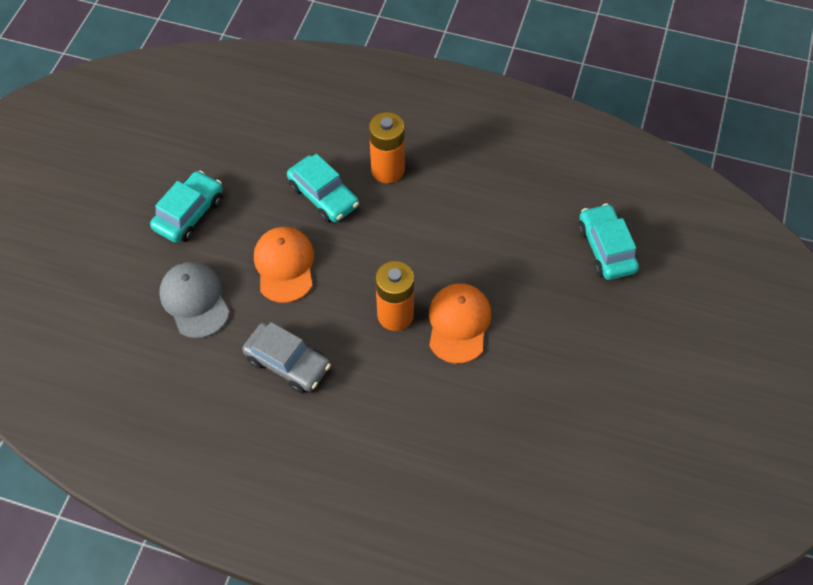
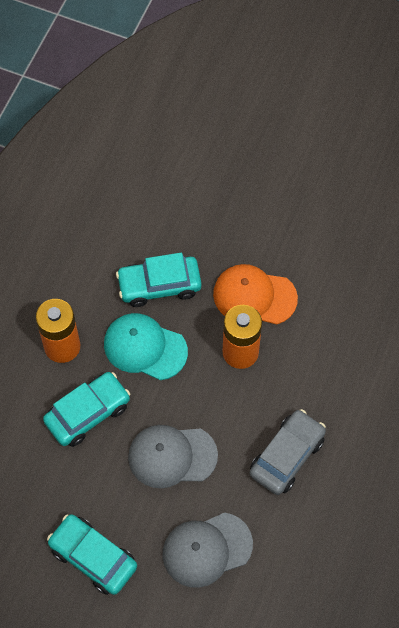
camera: 85 degrees left, 5 degrees up
orange cap [254,227,314,303] -> grey cap [128,425,218,488]
turquoise car [578,203,639,280] -> turquoise car moved to [116,253,202,307]
none -> turquoise cap [104,313,188,380]

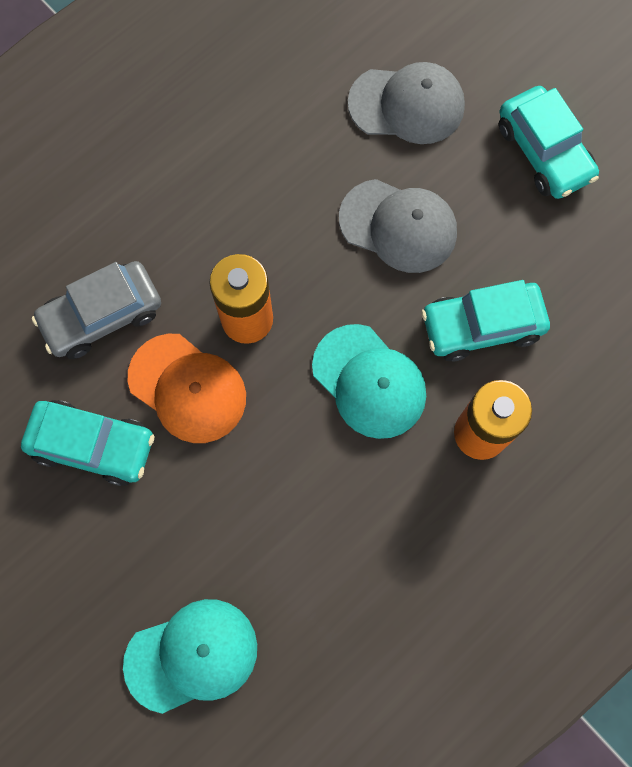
camera: 155 degrees left, 10 degrees up
turquoise car [116,253,202,307] -> turquoise car moved to [21,400,155,486]
grey car [250,409,326,495] -> grey car moved to [32,261,161,359]
none -> turquoise cap [123,599,257,714]

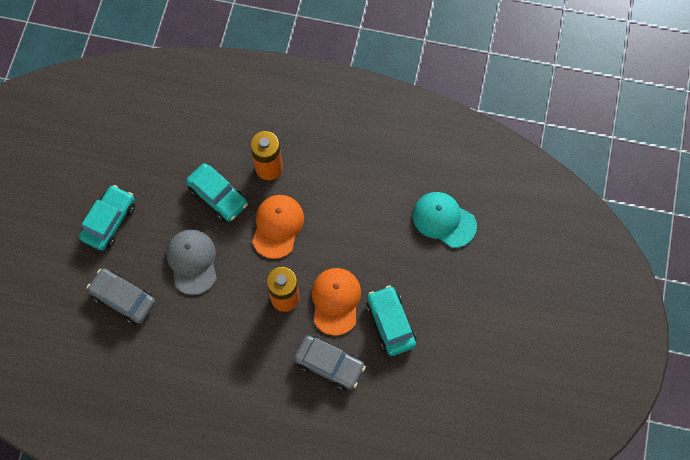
camera: 125 degrees left, 5 degrees down
turquoise cap [312,324,426,439] -> orange cap [252,195,304,259]
grey cap [348,62,465,144] -> grey car [87,268,156,324]

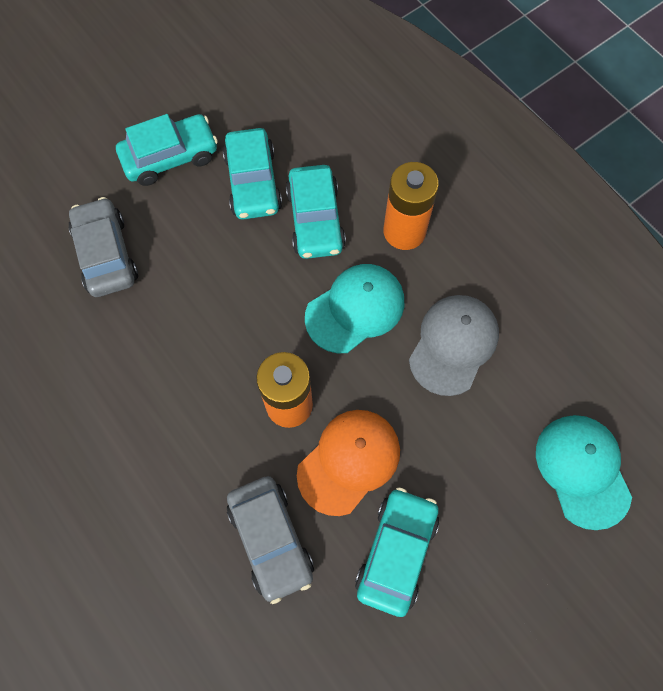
camera: 40 degrees right, 0 degrees up
grey cap [167,229,217,295] -> grey cap moved to [409,295,499,396]
orange cap [252,195,304,259] -> turquoise cap [305,264,404,353]
none -> turquoise car [223,128,282,220]

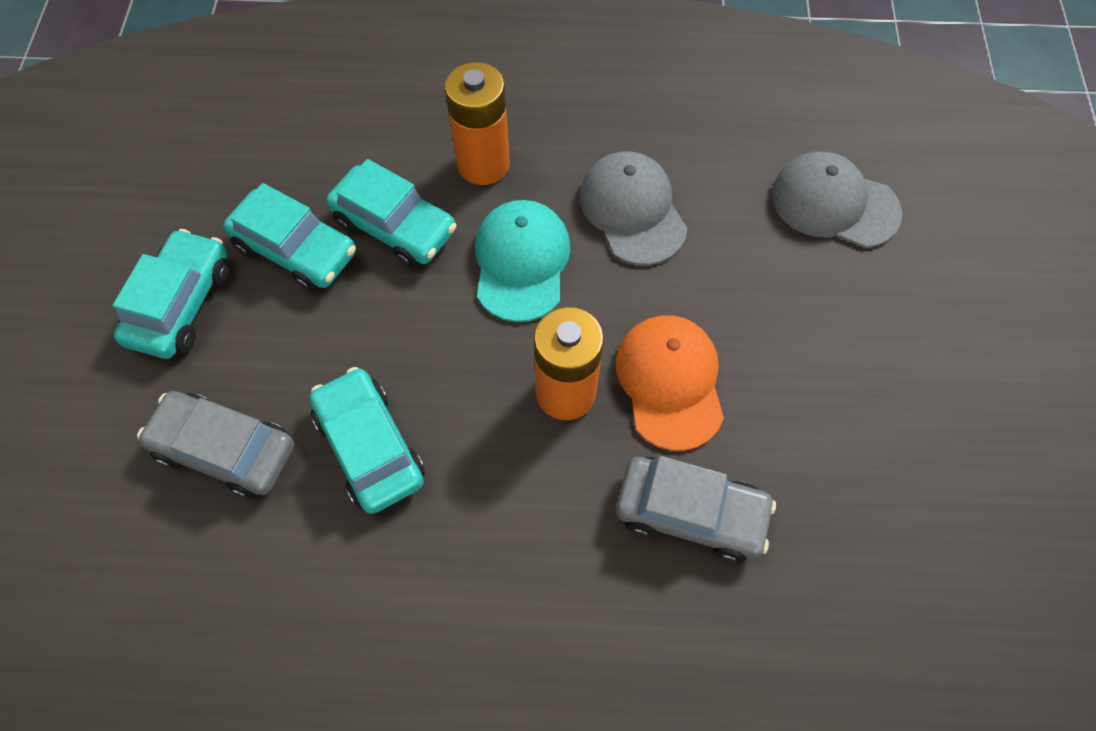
camera: 50 degrees left, 5 degrees down
turquoise car [355,487,439,617] -> turquoise car moved to [309,367,425,514]
turquoise cap [536,415,632,530] -> grey cap [772,152,902,248]

